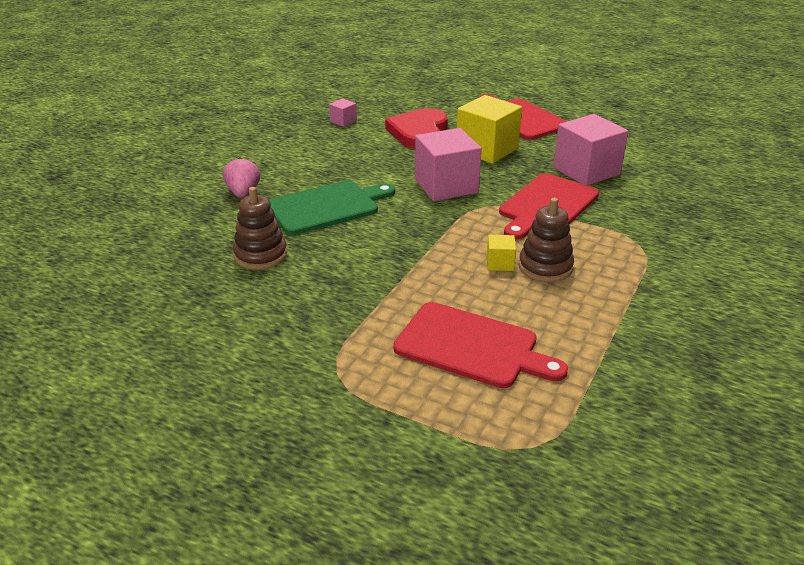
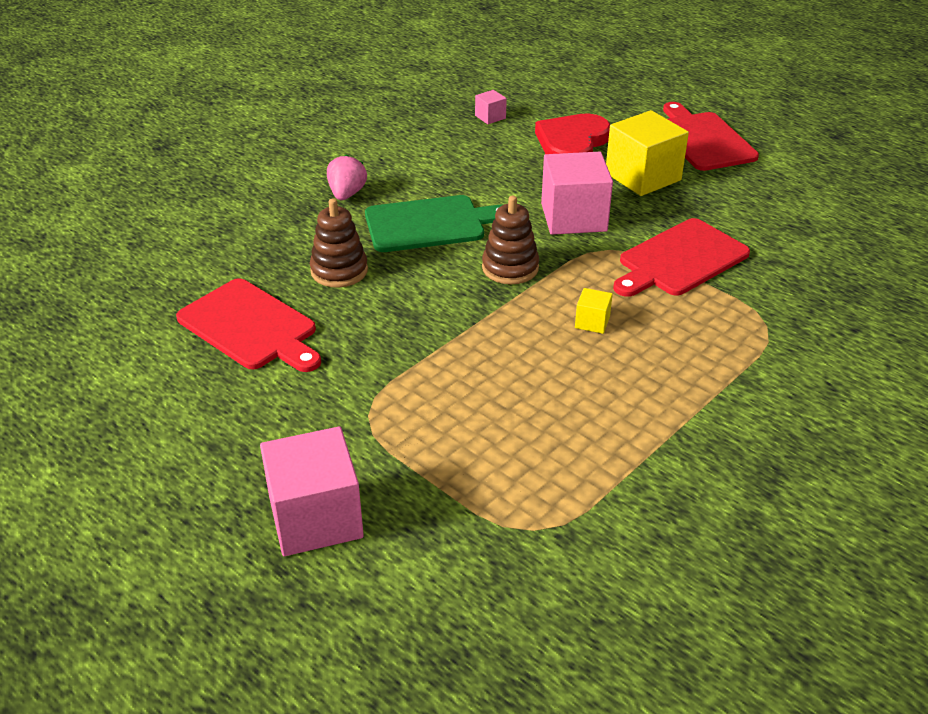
camera: 15 degrees right, 5 degrees up
red cutting board [393,302,568,388] -> red cutting board moved to [176,278,321,372]
brown stacking toy [519,198,574,282] -> brown stacking toy moved to [482,196,539,284]
pink cube [553,114,628,186] -> pink cube moved to [260,426,364,556]

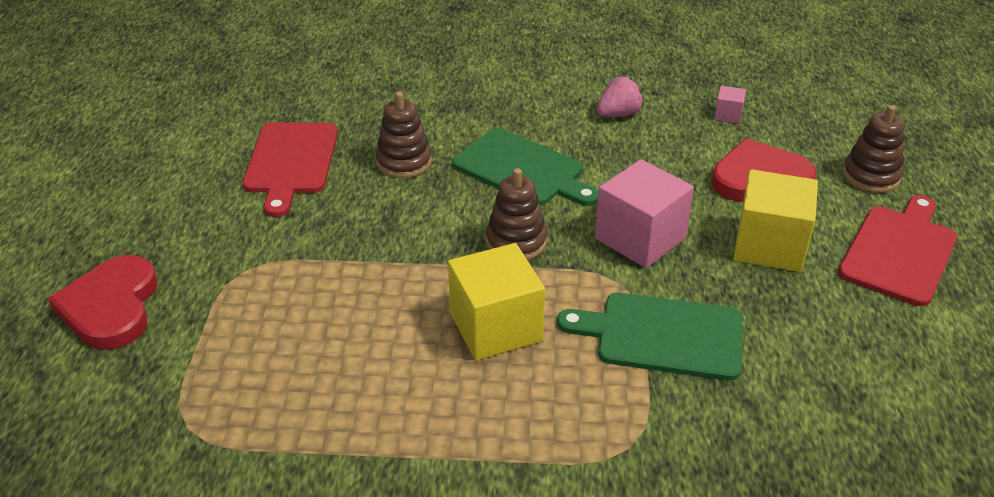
camera: 50 degrees right, 0 degrees up
pink cube [260,426,364,556] -> red heart [48,255,157,350]
pink strawberry [327,154,367,200] -> pink strawberry moved to [597,76,643,117]
yellow cube [575,288,613,334] -> yellow cube [448,243,545,360], size x2.21
red cutting board [613,218,750,297] -> green cutting board [557,293,743,381]
none -> brown stacking toy [843,105,904,193]

